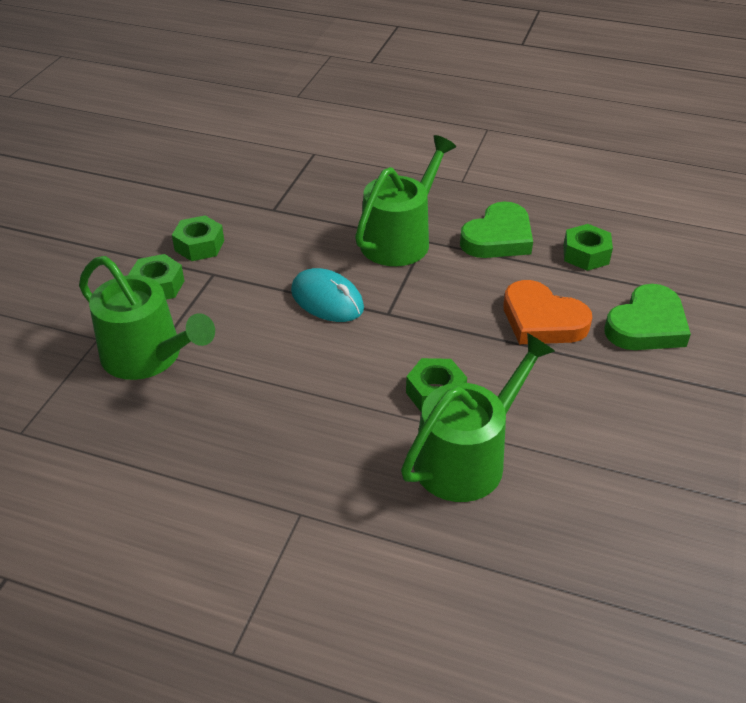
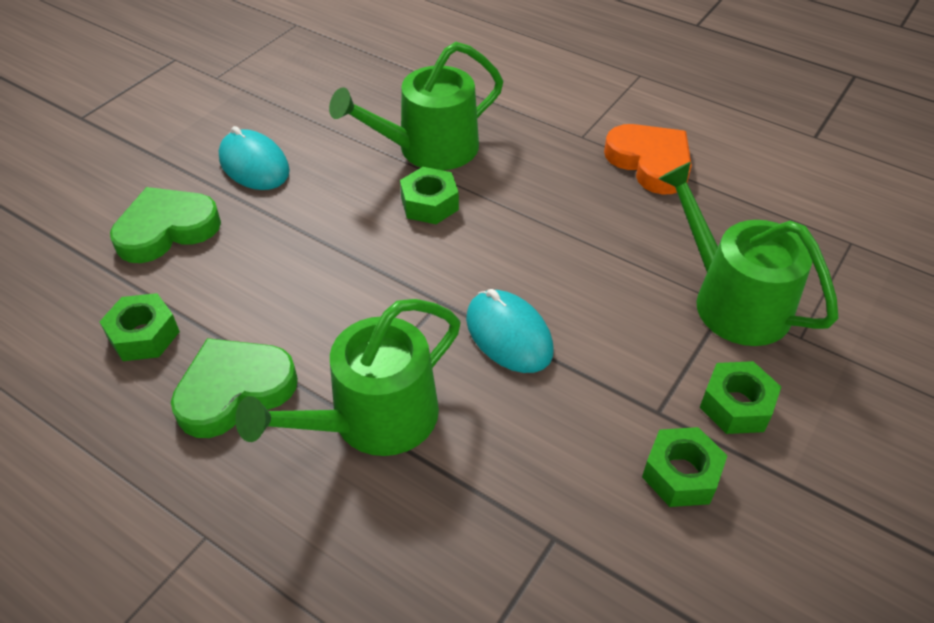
camera: 165 degrees left, 5 degrees up
orange heart [503,280,592,344] -> orange heart moved to [604,124,692,195]
none -> turquoise mouse [219,126,290,190]

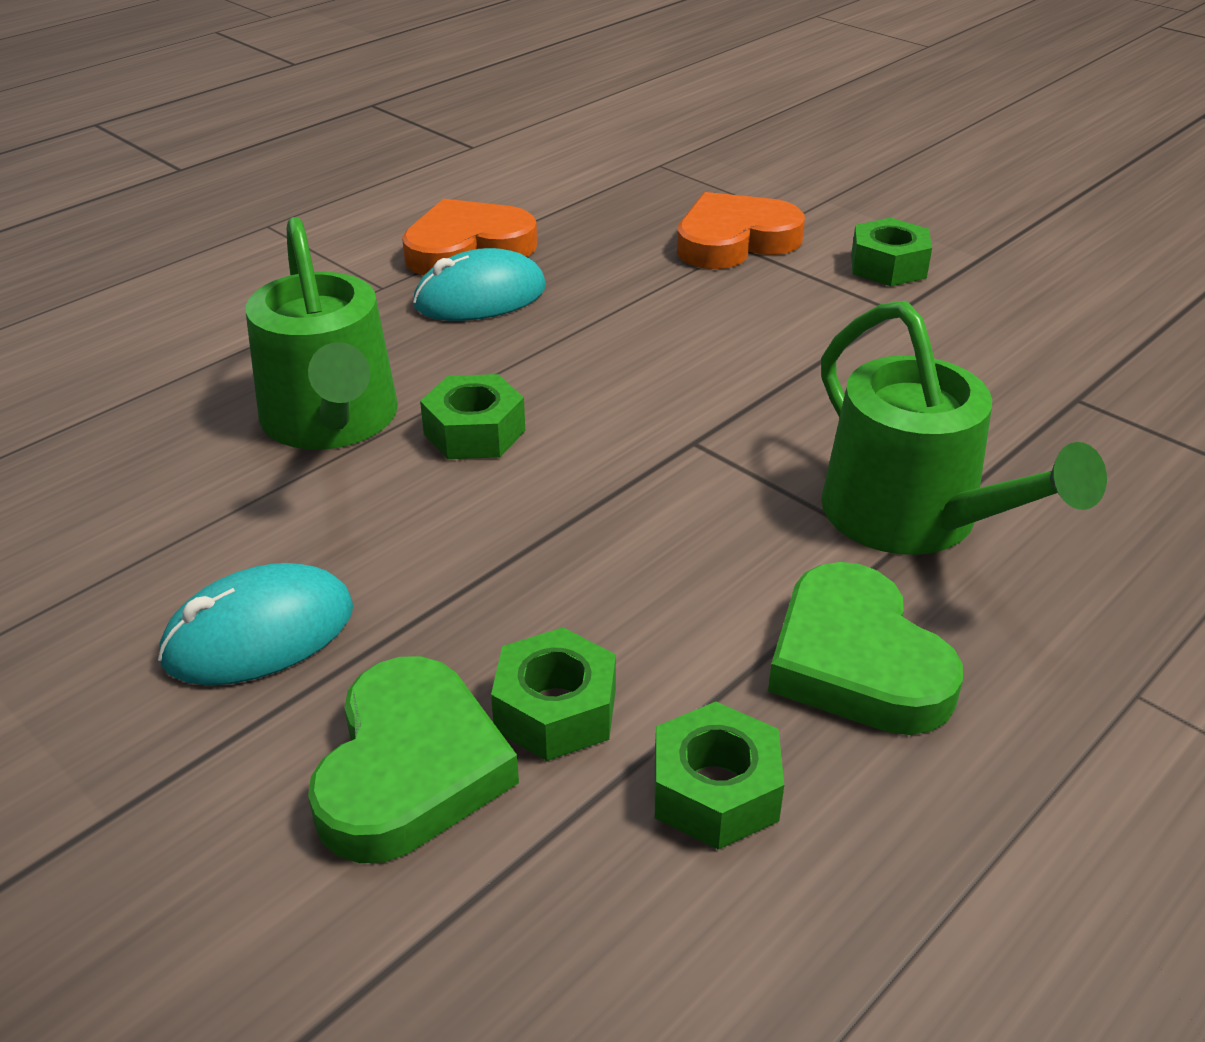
camera: 80 degrees left, 10 degrees down
green heart [110,187,221,263] -> green heart turned 150 degrees counterclockwise [308,656,519,863]
turquoise mouse [466,289,554,373] -> turquoise mouse moved to [413,248,546,321]
green nut [642,427,727,507] -> green nut moved to [491,627,616,761]
green watering can [658,162,838,346] -> orange heart [677,192,805,269]

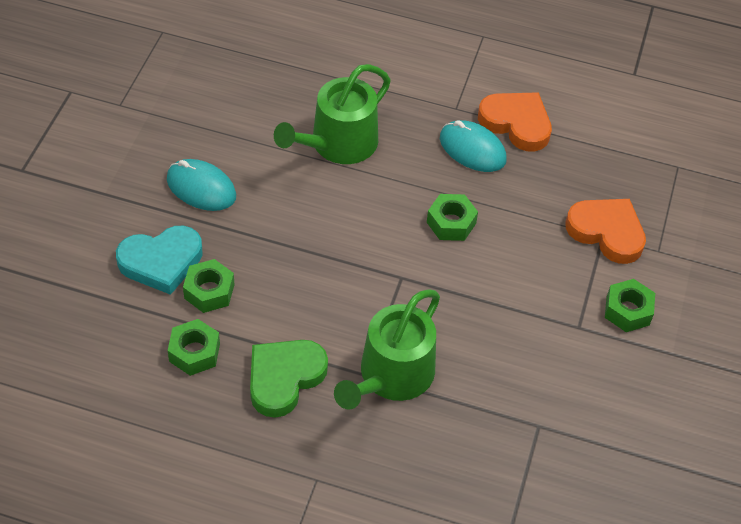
camera: 60 degrees right, 15 degrees up
green heart [308,656,519,863] -> turquoise heart [116,226,203,295]
green nut [420,374,525,459] -> green nut moved to [427,194,478,241]

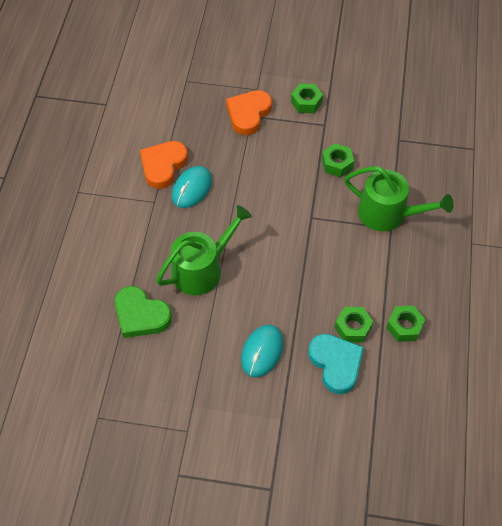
camera: 95 degrees left, 5 degrees up
green heart [250,340,328,418] -> green heart moved to [115,286,172,338]
green watering can [274,64,391,164] -> green watering can turned 75 degrees counterclockwise [156,205,252,295]
green nut [427,194,478,241] -> green nut moved to [322,143,354,177]

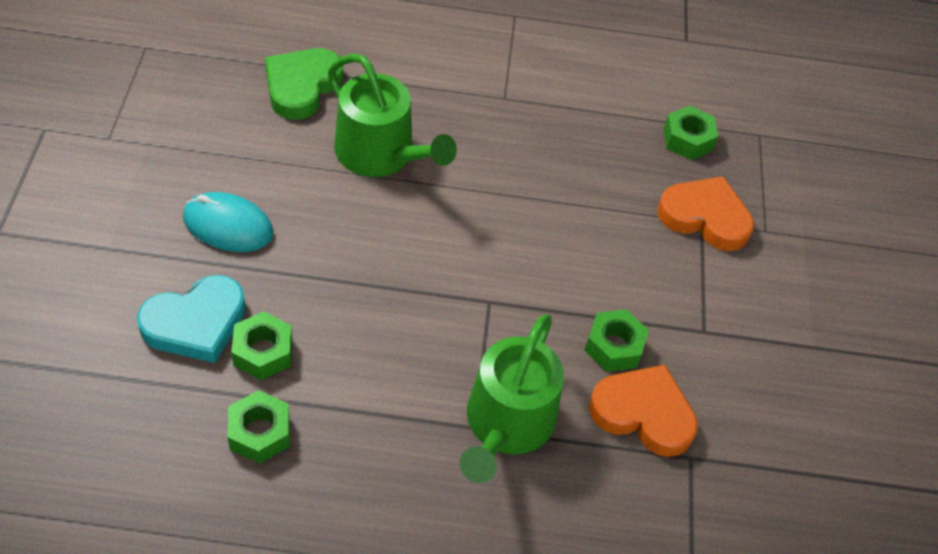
camera: 80 degrees right, 5 degrees down
orange heart [140,141,188,189] -> orange heart moved to [589,365,698,457]
turquoise mouse [172,166,212,208] -> none
green nut [291,84,323,113] -> green nut moved to [664,106,718,160]

